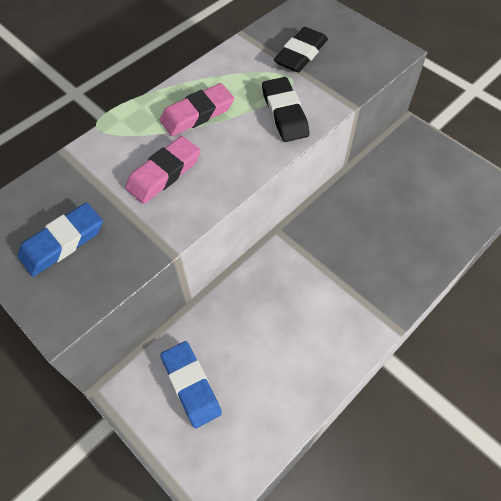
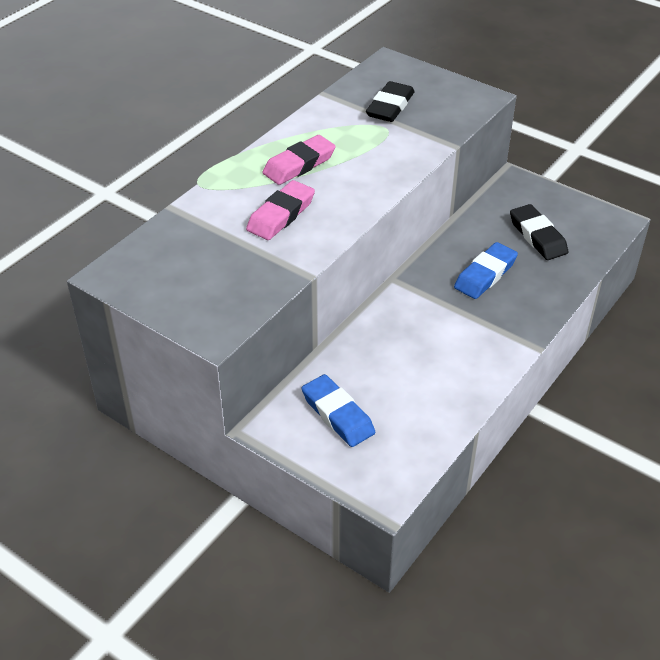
camera: 10 degrees left, 15 degrees down
blue eraser [18,202,103,277] -> blue eraser moved to [454,242,518,299]
black eraser [262,77,309,142] -> black eraser moved to [510,204,568,260]

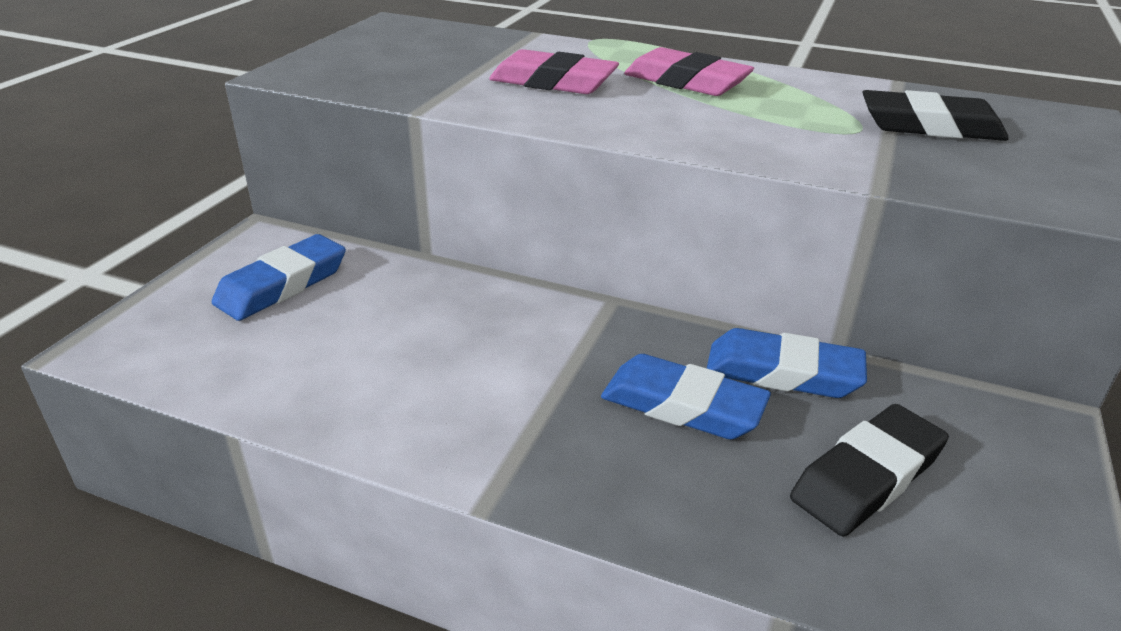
camera: 75 degrees right, 10 degrees down
none -> blue eraser [707,328,867,398]

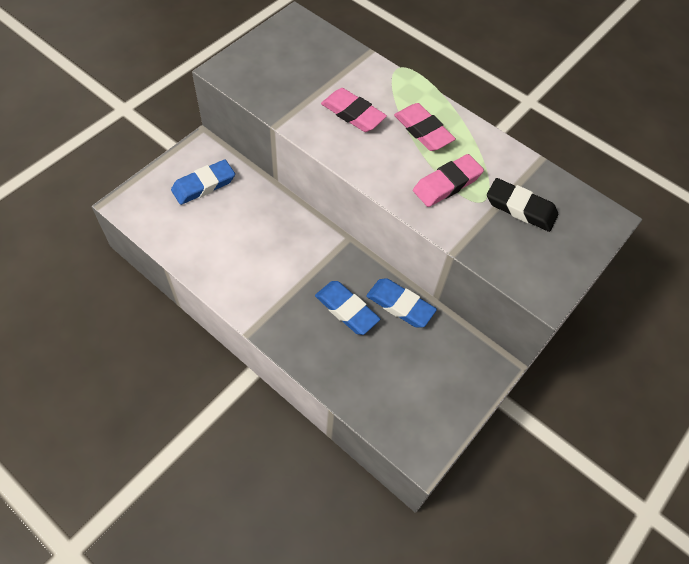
camera: 15 degrees right, 25 degrees up
black eraser [790,404,949,536] -> none
none -> pink eraser [413,154,484,207]

